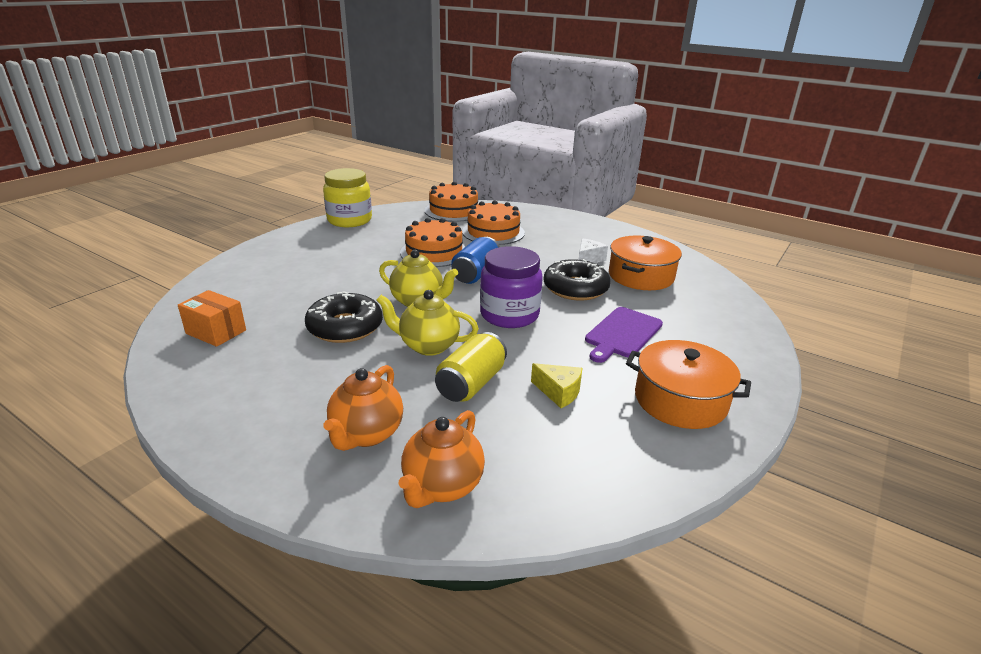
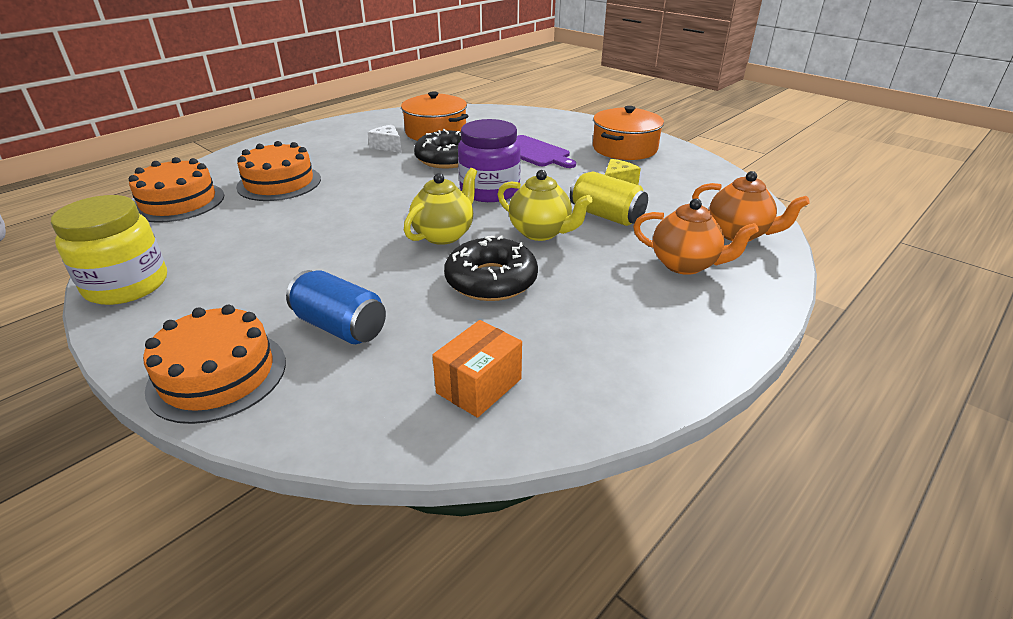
camera: 80 degrees left, 5 degrees up
yellow teapot [377,290,479,356] -> yellow teapot turned 75 degrees counterclockwise [498,170,593,241]
orange cake [400,218,466,267] -> orange cake moved to [143,305,286,424]
blue can [451,237,499,284] -> blue can moved to [286,270,386,344]

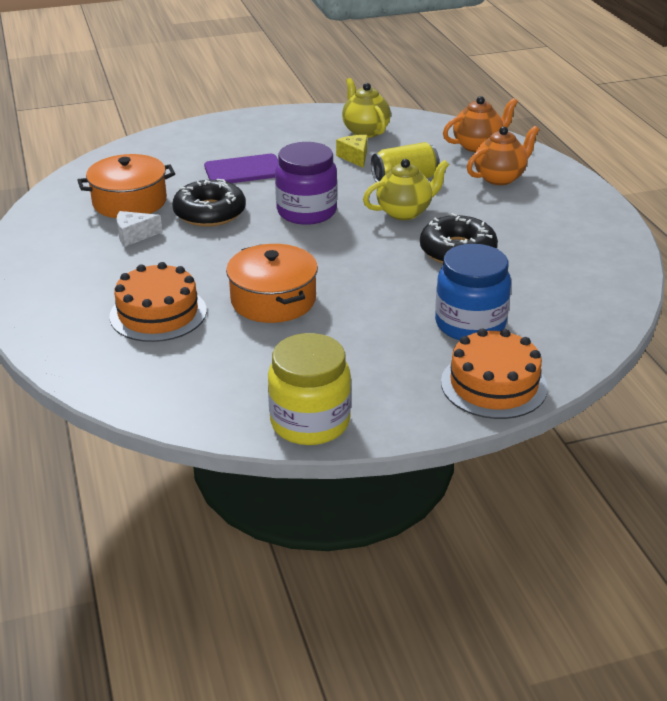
camera: 60 degrees left, 0 degrees up
orange cake [129,157,224,223] -> none
blue can [286,270,386,344] -> blue jar [435,244,511,340]
yellow teapot [404,168,477,245] -> yellow teapot moved to [342,78,391,138]
orange box [432,320,522,418] -> none
orange pot [593,106,664,160] -> orange pot moved to [226,244,318,323]

